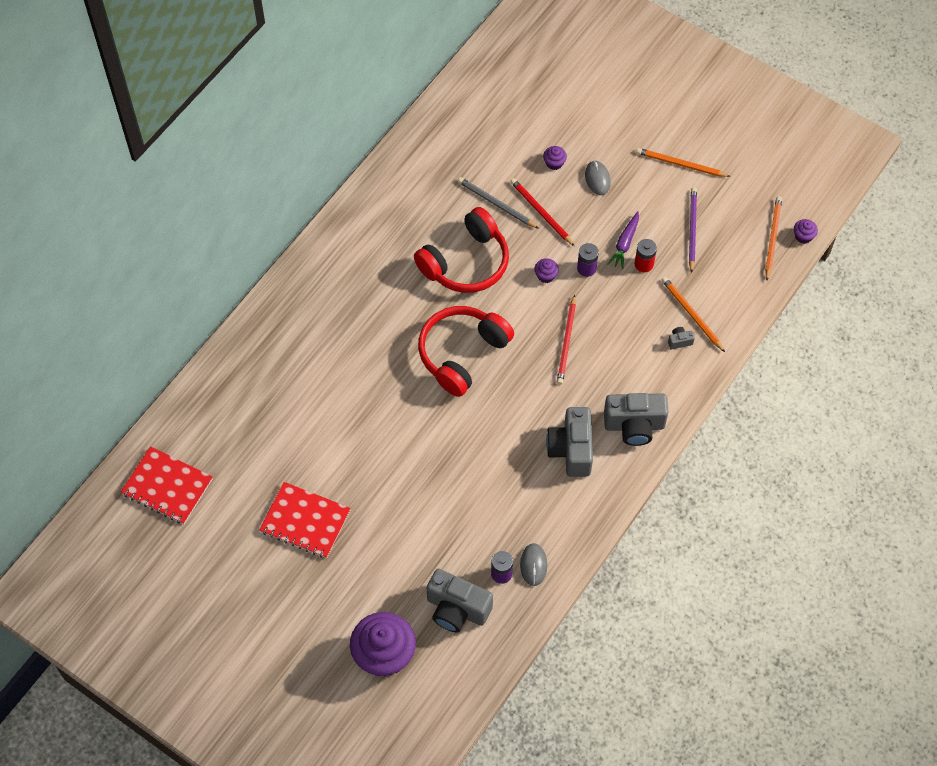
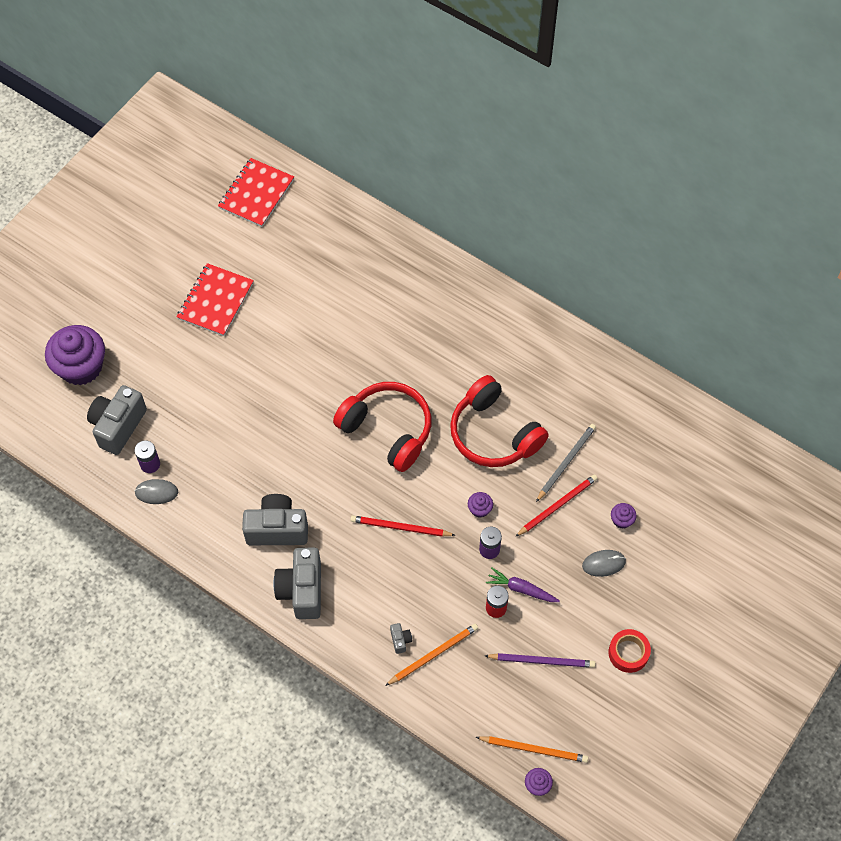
camera: 90 degrees right, 0 degrees up
orange pencil [636,148,731,177] -> red tape [608,629,651,673]

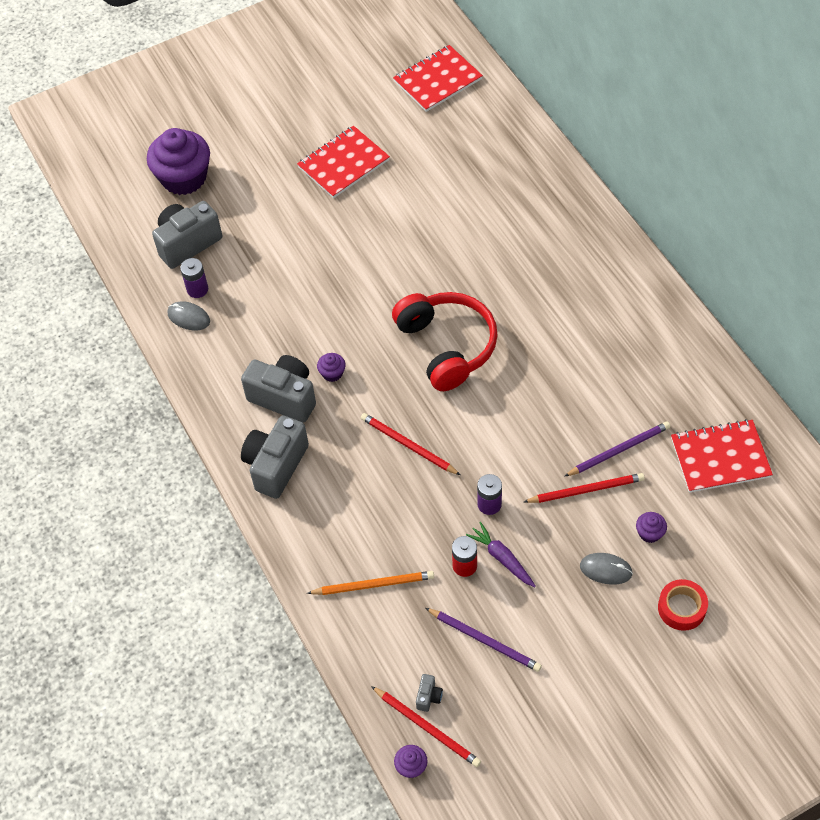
camera: 30 degrees right, 5 degrees down
grey camera [390,623,412,654] -> grey camera moved to [416,674,443,712]
red headphones [450,375,549,467] -> none
purple cupcake [468,492,493,518] -> purple cupcake moved to [317,353,346,382]
orange pencil [476,736,588,763] -> red pencil [371,686,481,767]
grey pencil [536,424,596,502] -> purple pencil [564,421,670,477]
red tape [608,629,651,673] -> red tape moved to [658,579,708,631]
none -> red notebook [671,419,773,493]

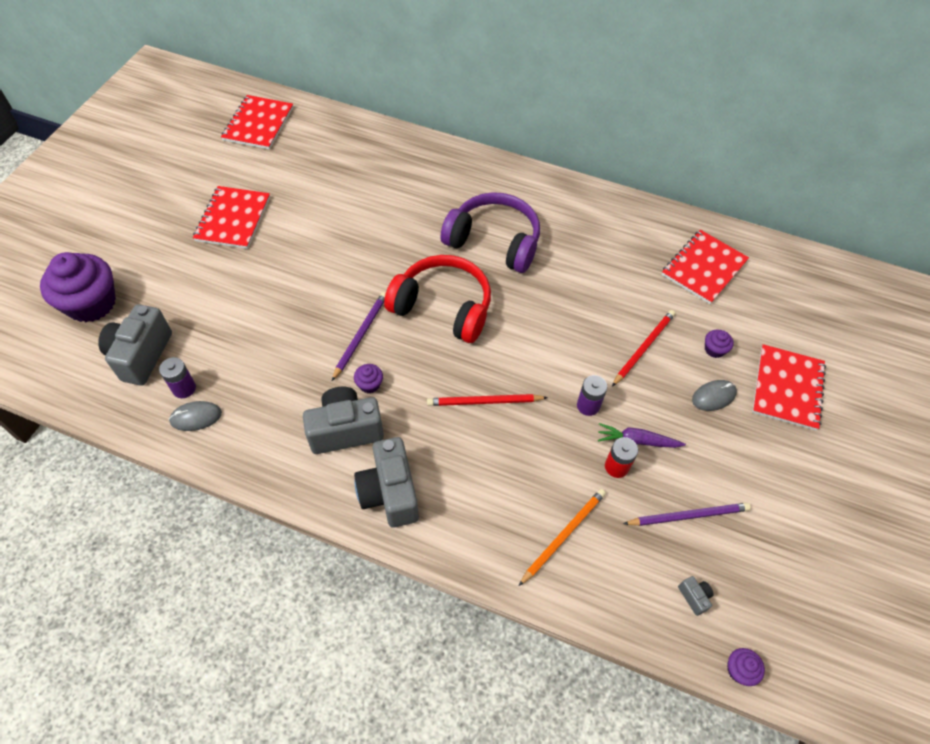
camera: 45 degrees left, 0 degrees up
red pencil [371,686,481,767] -> none
purple pencil [564,421,670,477] -> purple pencil moved to [332,292,386,381]
red tape [658,579,708,631] -> red notebook [752,344,826,430]
none -> purple headphones [440,192,540,273]

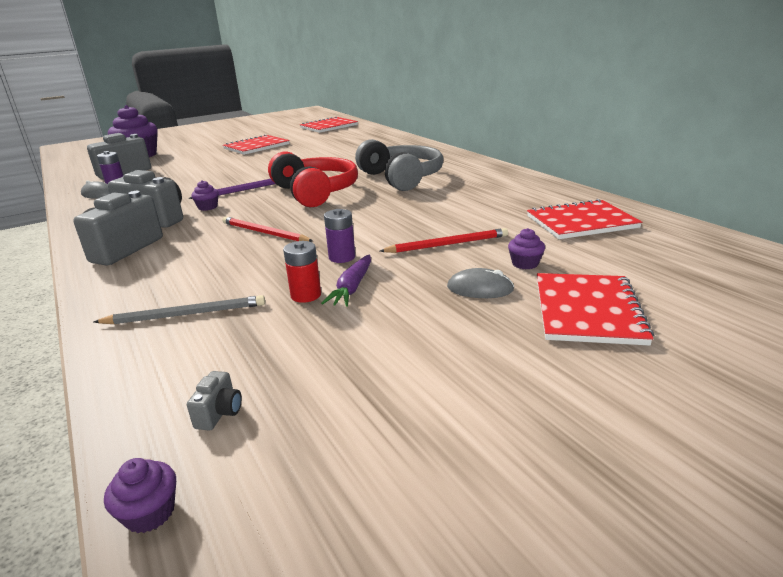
camera: 40 degrees right, 30 degrees down
purple headphones [440,192,540,273] -> grey headphones [355,139,443,191]
orange pencil [519,489,606,586] -> grey pencil [94,295,265,324]
purple carrot [598,423,686,448] -> purple carrot turned 120 degrees counterclockwise [321,254,371,307]
purple pencil [623,503,751,526] -> none
red notebook [752,344,826,430] -> red notebook turned 45 degrees counterclockwise [537,273,654,346]

